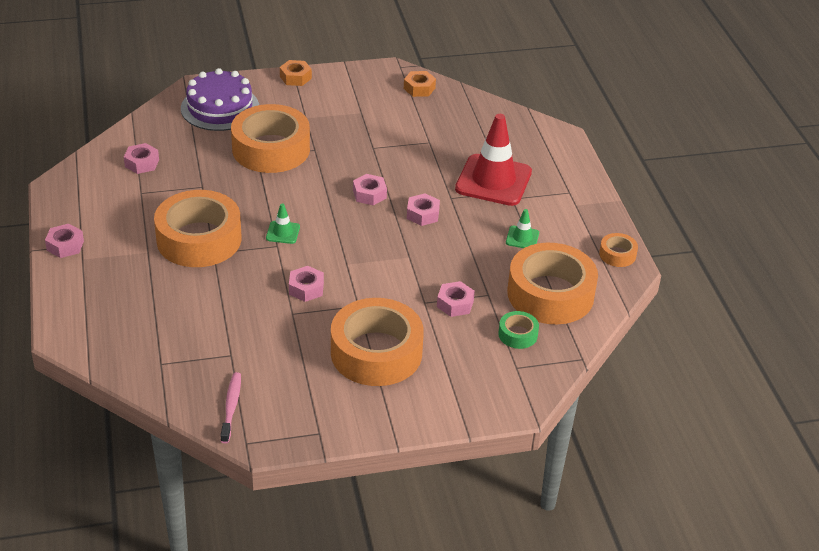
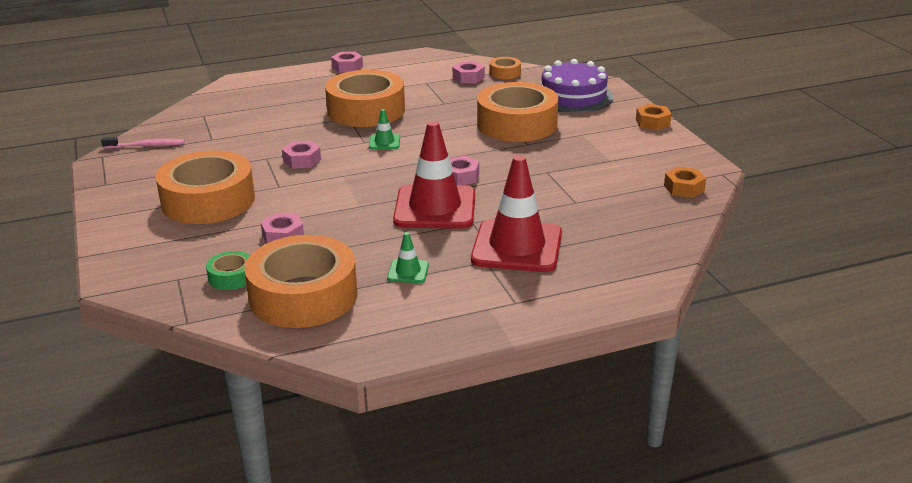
camera: 85 degrees right, 10 degrees down
pink nut [407,193,440,226] -> red traffic cone [393,121,475,229]
orange tape [599,233,638,267] -> orange tape moved to [490,57,521,79]

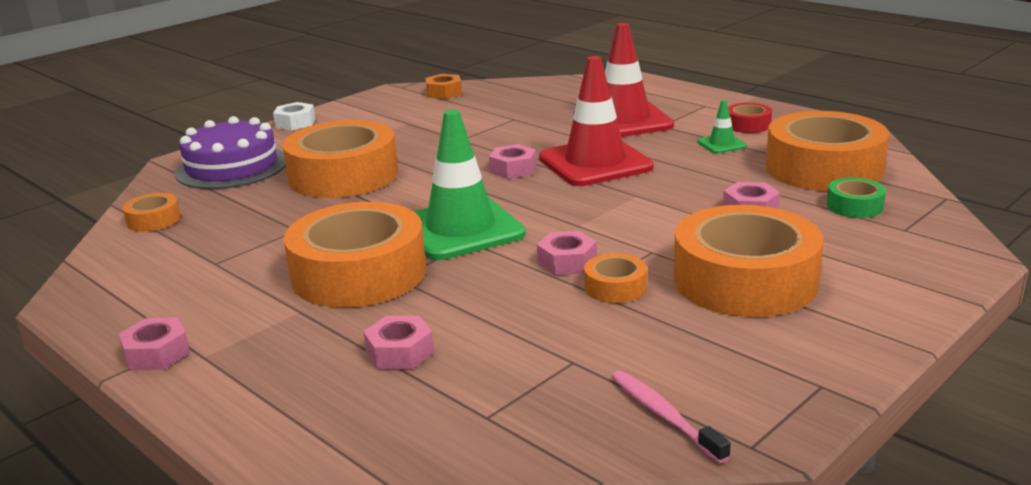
camera: 115 degrees left, 5 degrees down
green traffic cone [369,109,400,149] -> green traffic cone [414,110,526,260], size x2.30
pink nut [453,62,485,83] -> pink nut moved to [363,316,434,369]
orange nut [636,104,672,130] -> white nut [273,102,315,130]
none -> orange tape [584,253,647,303]
none -> red tape [728,103,772,133]

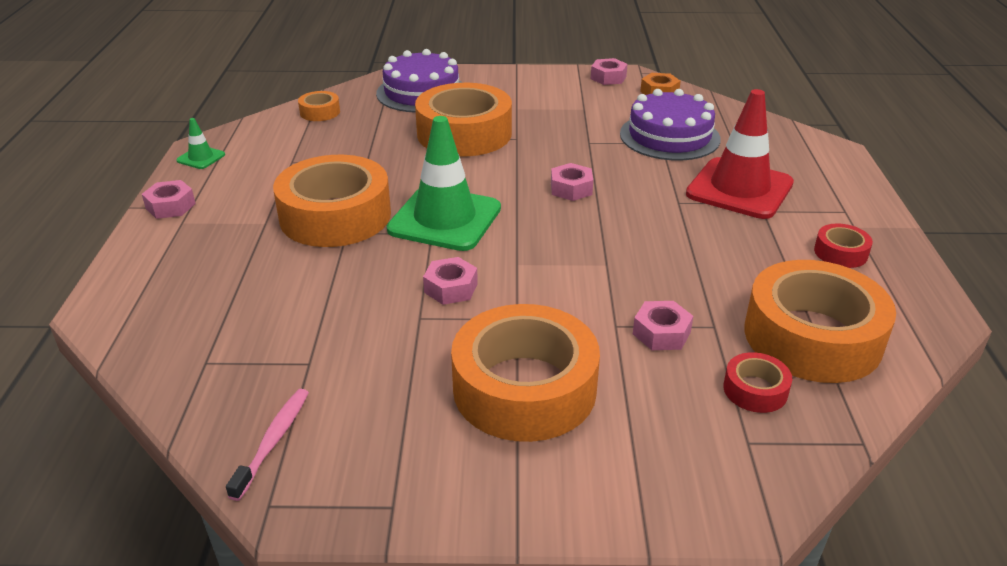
camera: 45 degrees right, 10 degrees up
white nut [273,102,315,130] -> none
pink nut [363,316,434,369] -> pink nut moved to [591,58,627,85]
red traffic cone [539,56,654,186] -> none
orange tape [584,253,647,303] -> none
green traffic cone [697,100,747,153] -> green traffic cone moved to [176,118,225,169]
green tape [827,178,886,218] -> red tape [723,352,792,413]
none -> purple cake [620,89,721,161]

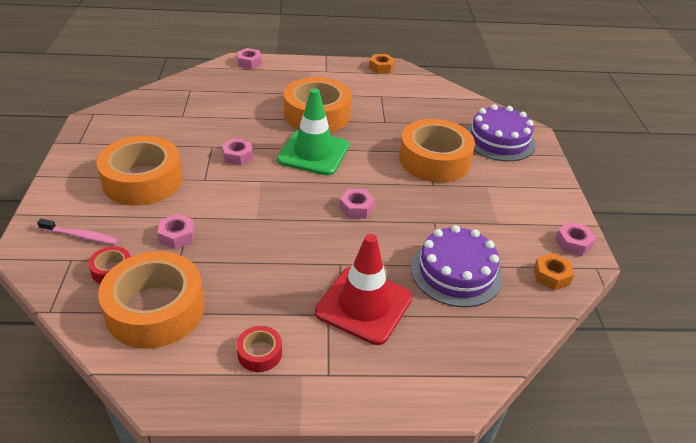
camera: 85 degrees right, 5 degrees up
pink nut [142,180,196,219] -> pink nut moved to [237,48,262,69]
green traffic cone [176,118,225,169] -> orange nut [369,54,395,74]
pink toothbrush [226,389,309,501] -> pink toothbrush moved to [37,219,118,244]
orange tape [298,91,340,121] -> none

